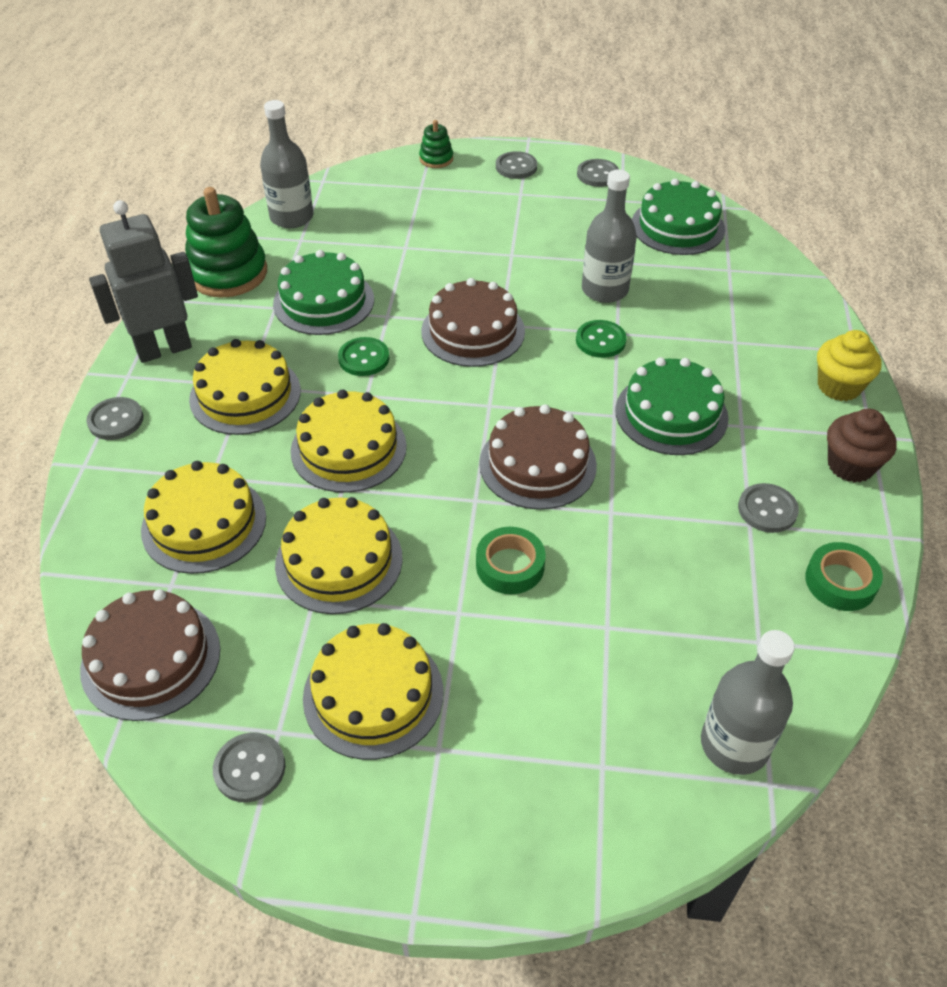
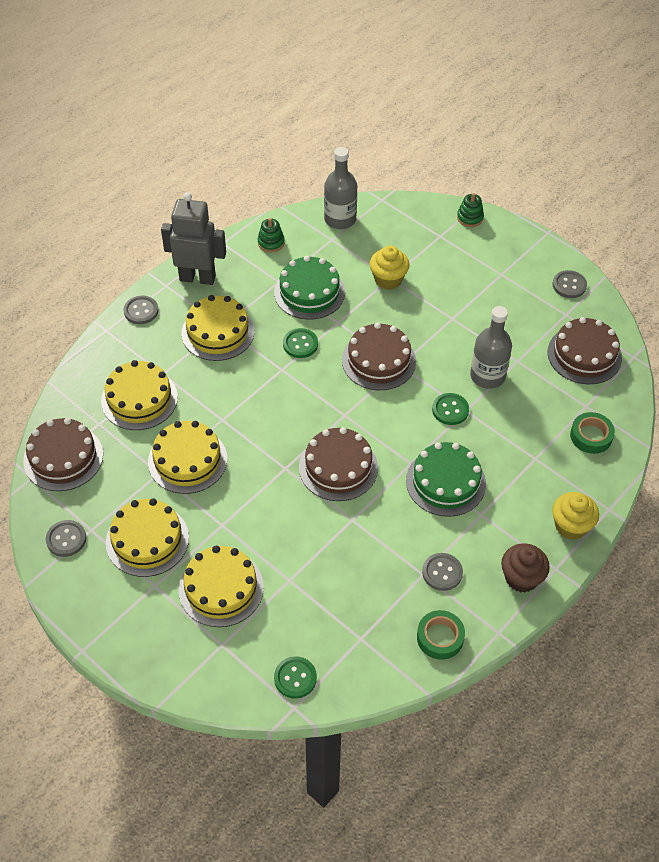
camera: 35 degrees right, 5 degrees up
green stacking toy [185,187,267,298] -> green stacking toy [257,218,285,252], size x0.49
yellow cake [291,389,407,493] -> yellow cake moved to [178,546,264,627]
green tape [476,527,546,594] -> green tape moved to [570,412,615,454]
grey button [496,151,537,179] -> none
green cake [632,179,725,255] -> brown cake [547,317,622,384]
grey bottle [701,630,795,775] -> green button [274,656,317,699]
none -> yellow cupcake [370,245,410,290]

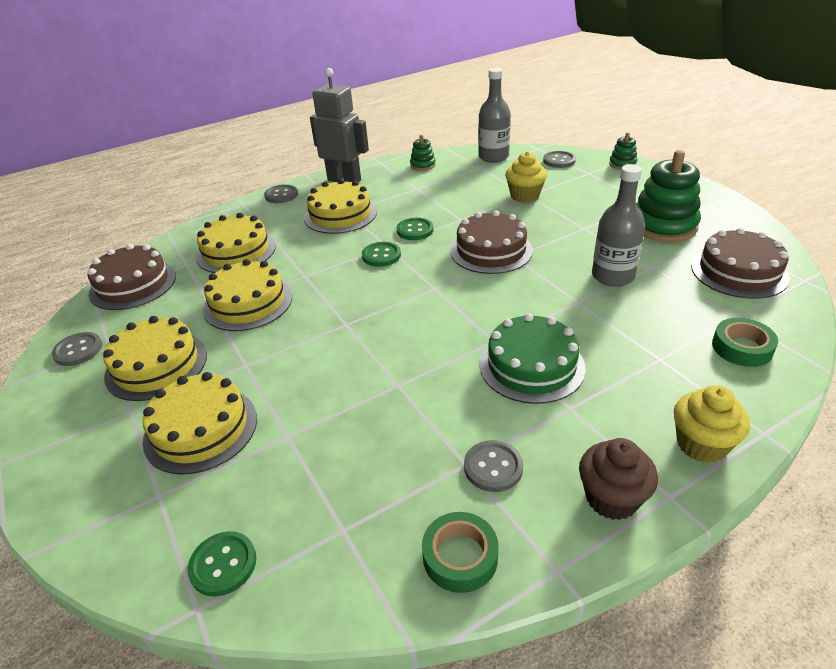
camera: 20 degrees right, 15 degrees down
green cake [274,256,345,320] -> none
brown cake [299,427,378,501] -> none
green button [432,393,469,425] -> green button moved to [362,242,401,267]
grey button [553,270,587,298] -> grey button moved to [543,151,576,168]
none -> green stacking toy [636,150,701,242]

